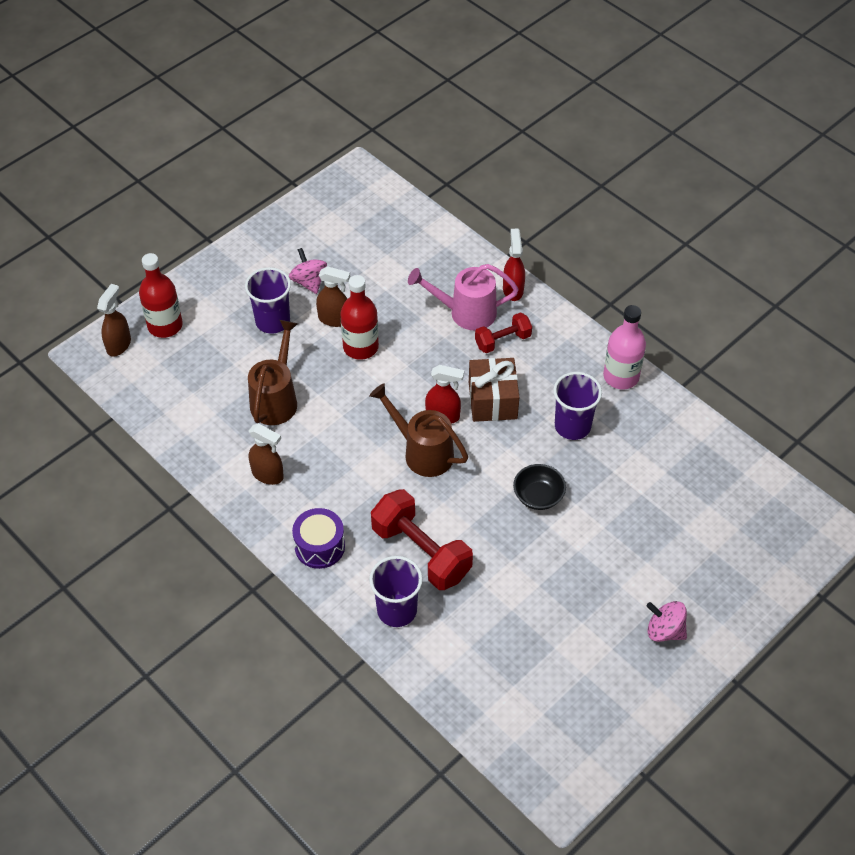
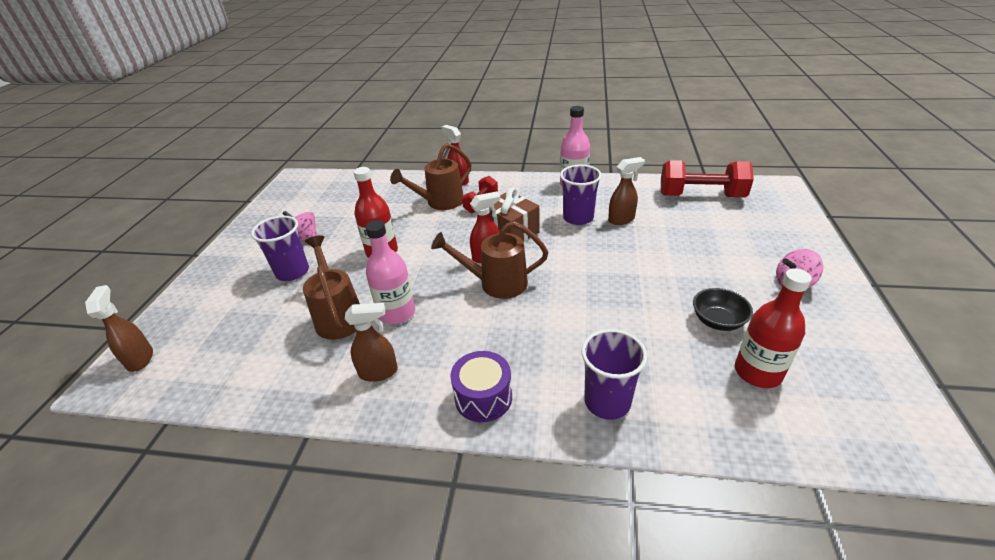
camera: 35 degrees left, 15 degrees down
red bottle [139,253,183,338] -> red bottle moved to [735,268,812,388]
brown spray bottle [316,266,350,327] -> brown spray bottle moved to [608,157,645,225]
red dumbbell [371,489,473,590] -> red dumbbell moved to [661,160,754,197]
pink watering can [408,264,519,330] -> brown watering can [390,143,472,210]
black bowl [513,464,566,510] -> black bowl moved to [693,288,753,331]
none -> pink bottle [365,220,415,324]

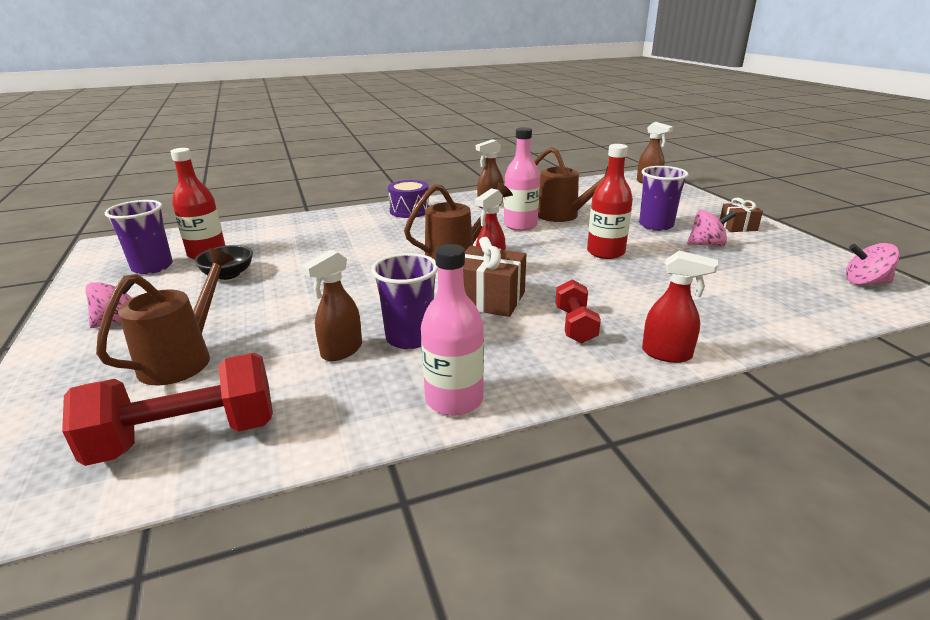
camera: 150 degrees right, 10 degrees down
brown watering can [390,143,472,210] -> brown watering can moved to [96,248,234,386]
purple cup [581,329,648,420] -> purple cup moved to [105,200,173,274]
none -> brown gift [720,198,763,232]
none -> pink spinning top [846,243,900,285]

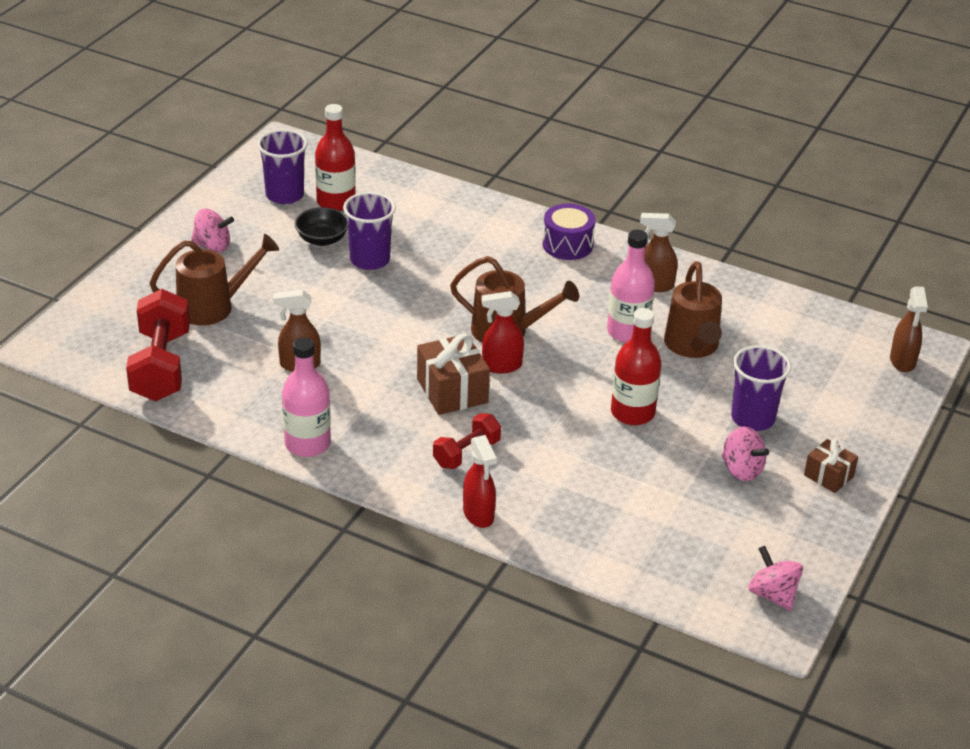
camera: 45 degrees right, 10 degrees up
red dumbbell [62,353,273,466] -> red dumbbell turned 60 degrees clockwise [126,289,190,401]
purple cup [371,253,438,349] -> purple cup moved to [343,192,396,270]

